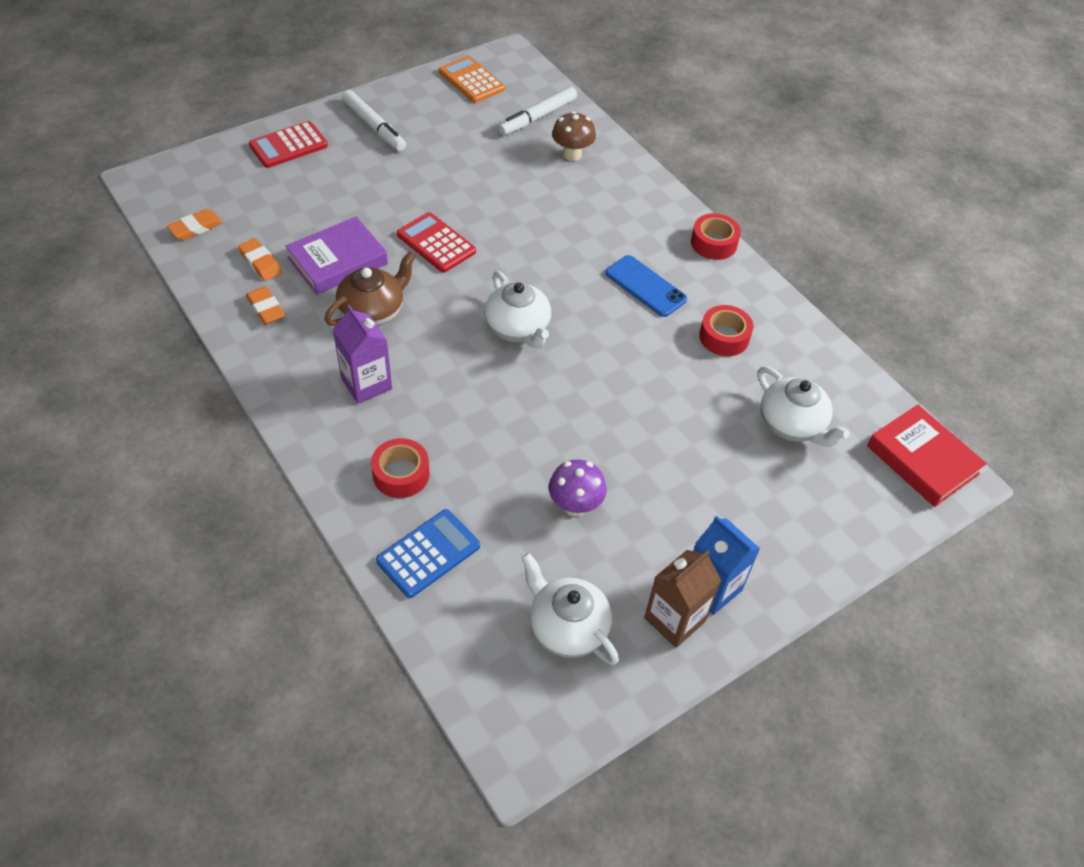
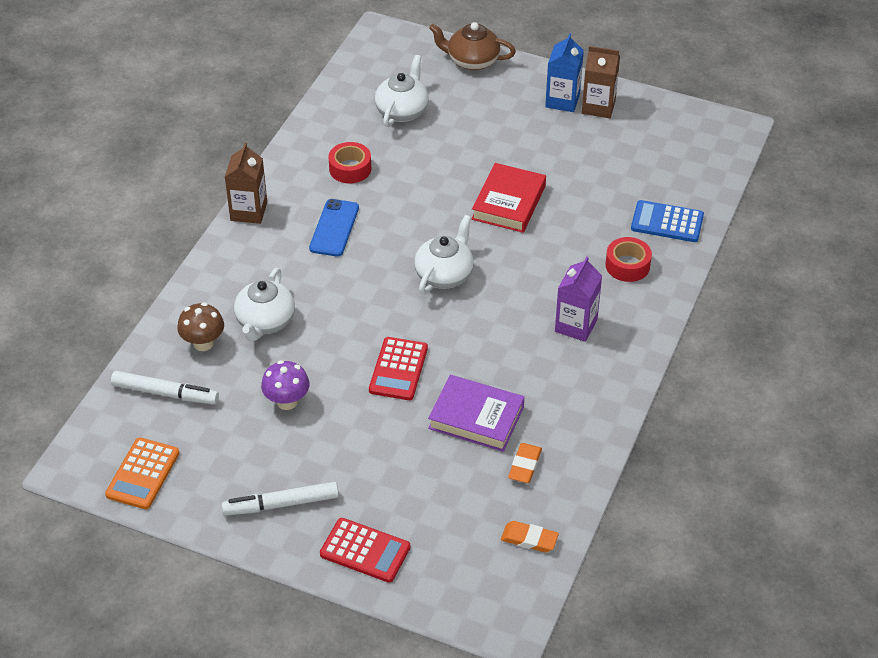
camera: 120 degrees left, 5 degrees down
orange eraser [246,286,285,324] -> none
brown teapot [324,251,416,326] -> brown teapot moved to [429,22,516,71]
white marker [342,90,406,151] -> white marker turned 120 degrees counterclockwise [221,482,339,516]
white teapot [521,553,619,665] -> white teapot moved to [234,268,295,342]
purple mushroom [549,459,607,516] -> purple mushroom moved to [261,360,310,410]
red tape [691,213,741,260] -> brown carton [225,143,267,224]
red book [867,404,987,507] -> red book moved to [472,163,546,233]

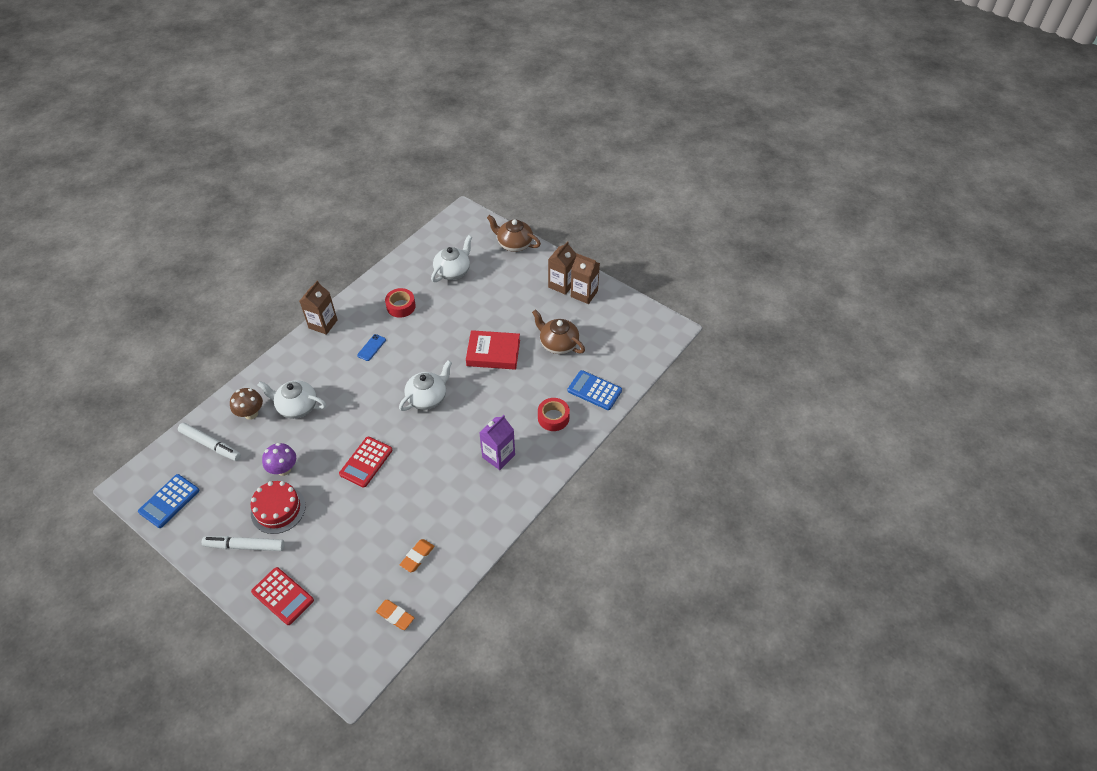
camera: 15 degrees right, 5 degrees up
orange calculator [105,437,179,509] -> blue calculator [138,474,199,528]
white teapot [234,268,295,342] -> white teapot turned 75 degrees clockwise [258,380,326,419]
blue phone [309,199,359,257] -> blue phone [357,334,386,361], size x0.63
purple book [428,375,524,452] -> none
red book [472,163,546,233] -> red book turned 60 degrees clockwise [466,330,520,369]
blue carton [545,33,584,112] -> brown carton [548,241,576,295]
none -> red cake [251,481,306,534]
none -> brown teapot [532,309,585,354]

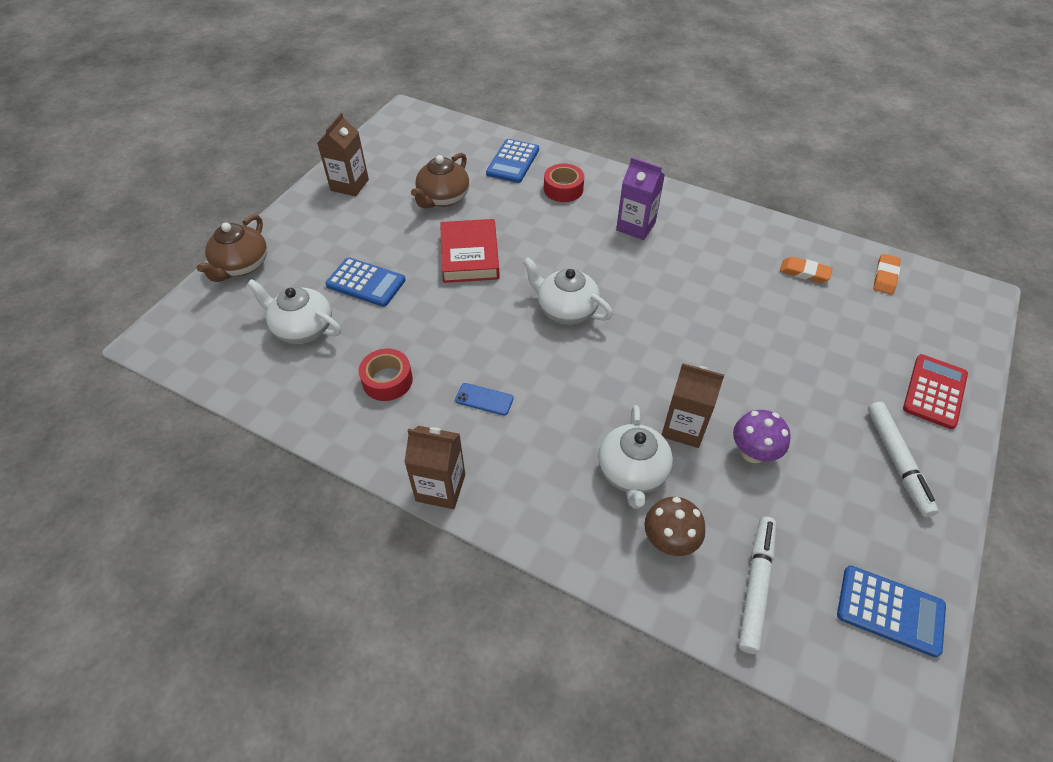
camera: 100 degrees left, 0 degrees up
red cake [251,481,306,534] -> none
red calculator [339,437,393,488] -> none
brown carton [548,241,576,295] -> brown carton moved to [662,363,724,448]
none -> blue calculator [325,257,406,307]

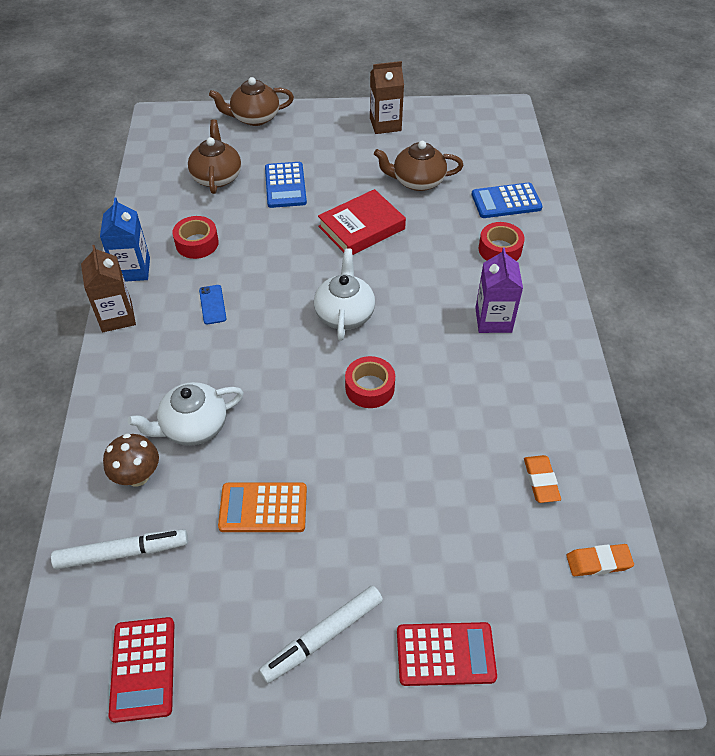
camera: 60 degrees right, 0 degrees up
white teapot [247,279,341,344] -> brown teapot [188,119,241,194]
brown carton [662,363,724,448] -> none
purple mushroom [733,410,791,463] -> orange calculator [218,483,307,532]
blue calculator [837,565,946,657] -> red calculator [108,617,174,723]
none -> blue carton [100,197,150,282]
none -> red tape [345,356,395,408]

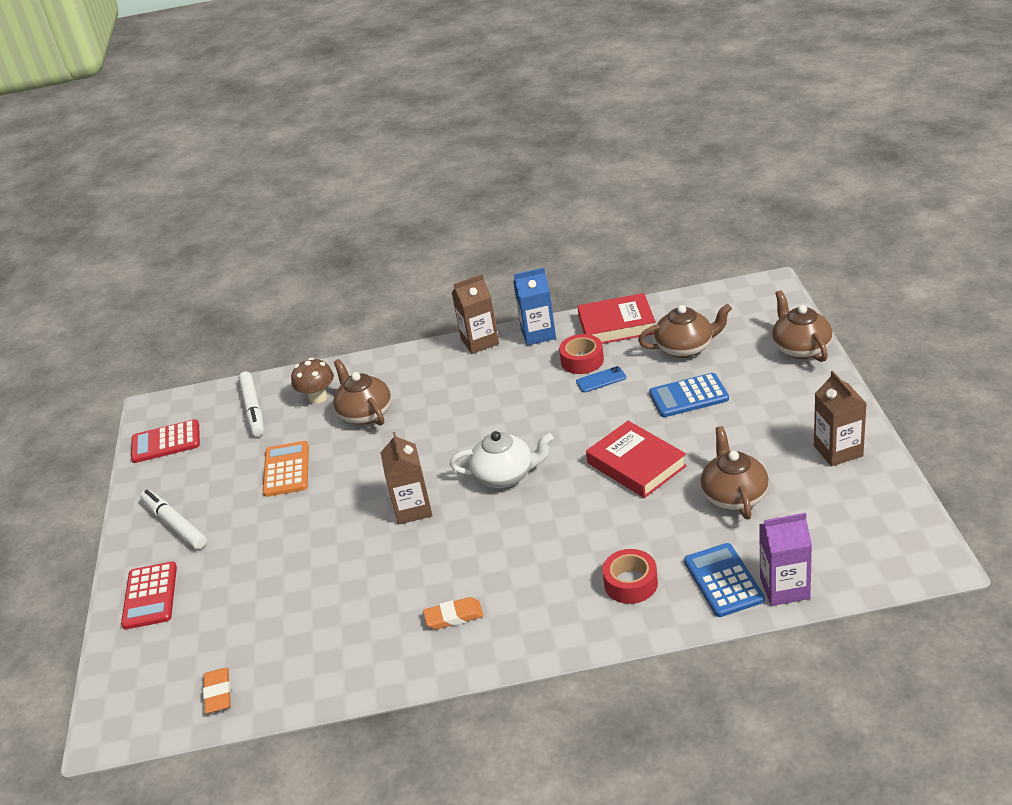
camera: 90 degrees right, 15 degrees down
white teapot [128,382,244,446] -> brown teapot [333,359,391,426]
blue phone [199,285,227,325] -> blue phone moved to [576,366,626,392]
red tape [345,356,395,408] -> brown carton [380,432,433,525]
purple carton [475,248,523,333] -> purple carton moved to [759,513,812,606]
orange eraser [524,455,561,503] -> orange eraser moved to [423,597,483,629]
none -> red book [577,293,656,344]

